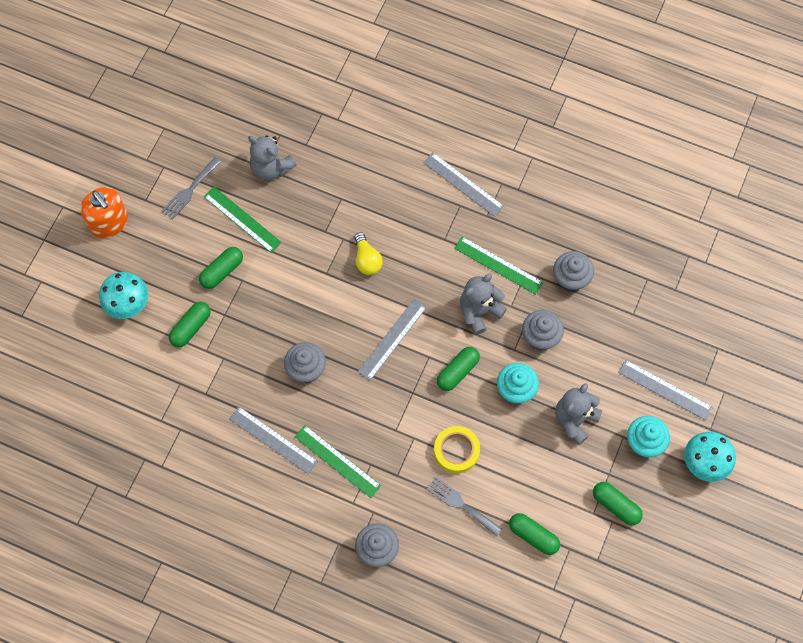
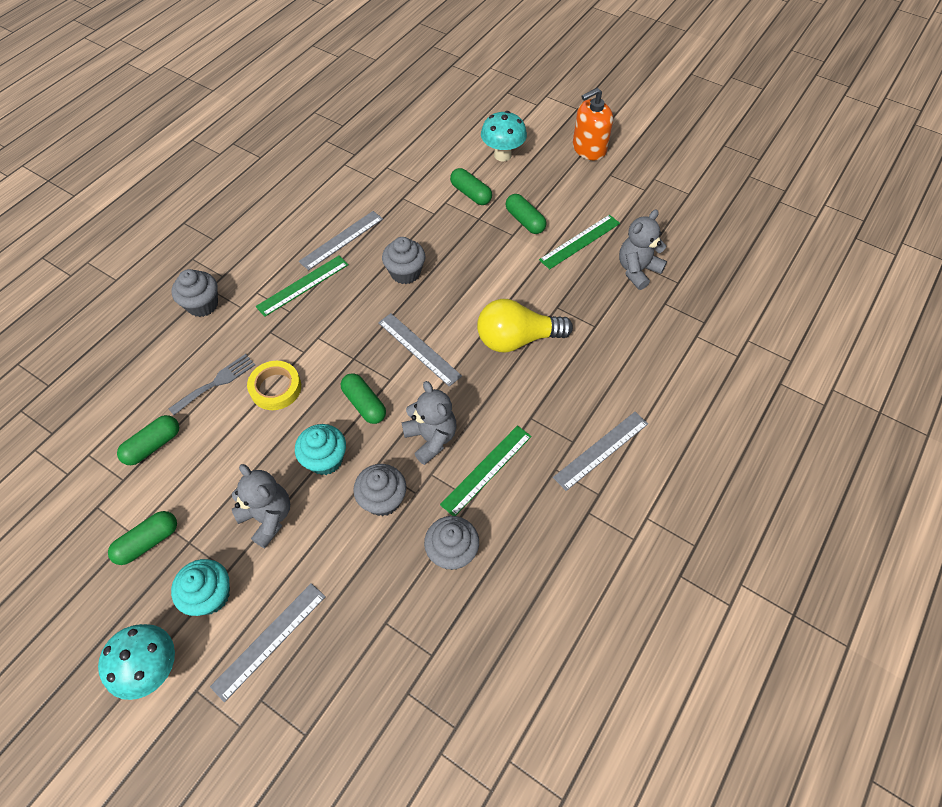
camera: 100 degrees right, 10 degrees down
grey fork [162,157,221,220] -> none
yellow light bulb [354,232,383,275] -> yellow light bulb [477,299,573,353], size x1.74

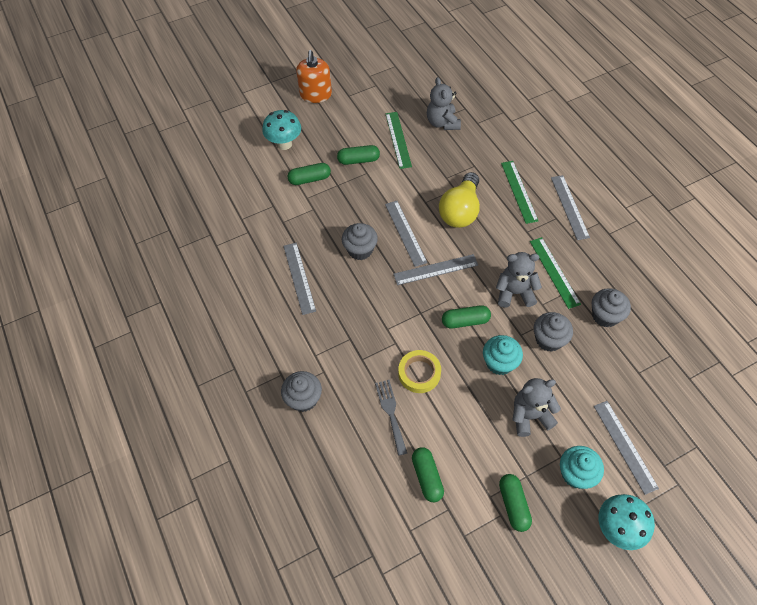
camera: 60 degrees left, 0 degrees up
green ruler [256,255,349,317] -> green ruler moved to [501,161,538,224]
none -> grey ruler [385,201,427,267]

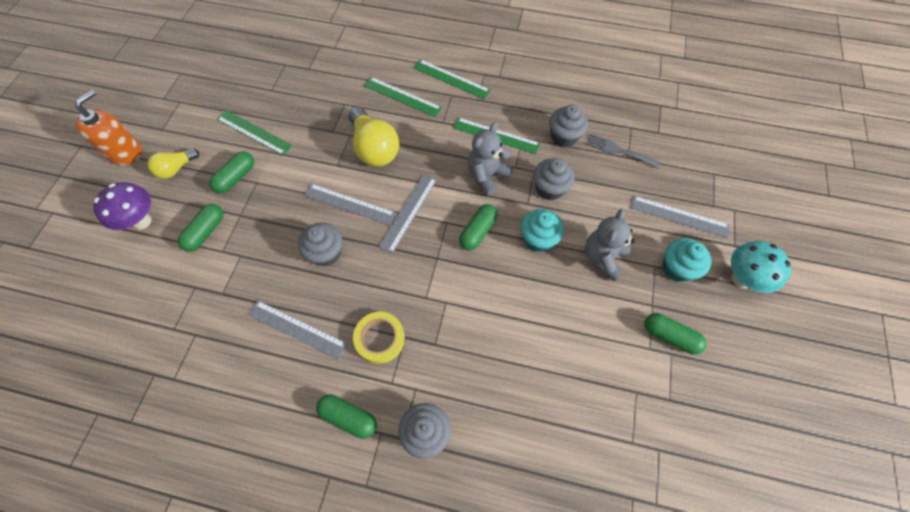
camera: 50 degrees left, 5 degrees up
turquoise mushroom [262,110,301,150] -> purple mushroom [93,182,152,230]
orange soap dispenser [296,50,332,103] -> orange soap dispenser turned 105 degrees counterclockwise [75,90,143,165]
grey fork [375,380,407,456] -> grey fork moved to [586,133,661,169]
yellow tape [398,350,441,393] -> yellow tape moved to [353,312,405,364]
green capsule [412,447,444,502] -> green capsule moved to [316,394,377,439]
grey teddy bear [427,77,461,130] -> none
grey ruler [551,175,590,240] -> green ruler [414,59,491,99]
none -> yellow light bulb [147,148,199,179]

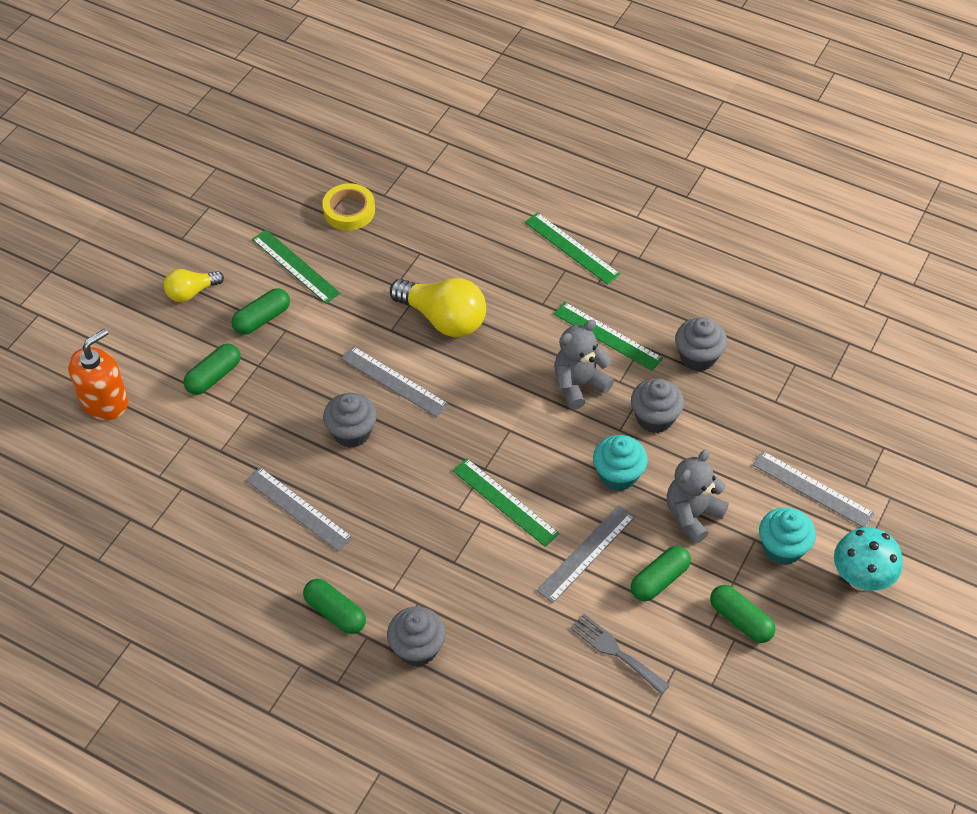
camera: 15 degrees right, 10 degrees down
orange soap dispenser [75,90,143,165] -> orange soap dispenser moved to [68,328,128,420]
purple mushroom [93,182,152,230] -> none
yellow light bulb [349,107,399,166] -> yellow light bulb turned 45 degrees counterclockwise [390,278,486,337]
yellow tape [353,312,405,364] -> yellow tape moved to [322,183,375,230]
green ruler [364,77,442,117] -> green ruler moved to [452,458,560,547]
grey ruler [379,174,437,254] -> grey ruler moved to [536,505,635,603]
green capsule [459,204,498,250] -> green capsule moved to [631,546,691,601]
grey fork [586,133,661,169] -> grey fork moved to [570,614,670,695]

